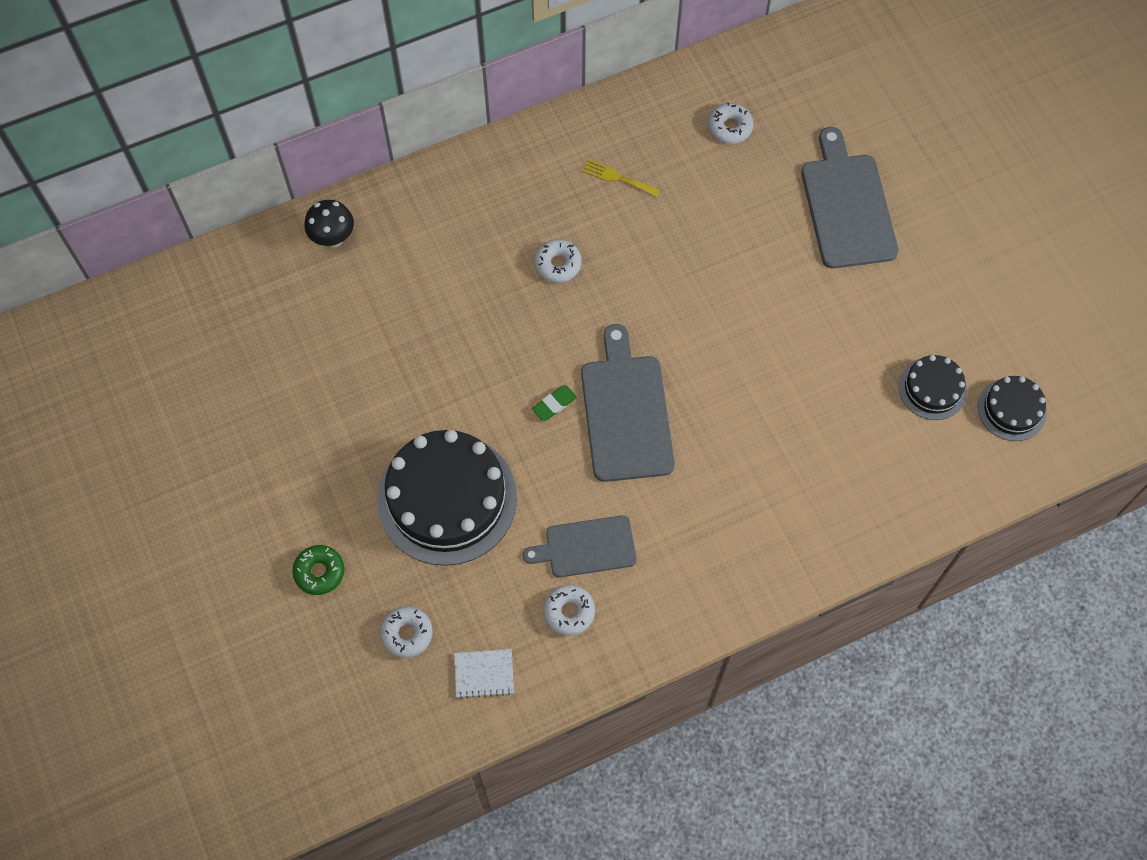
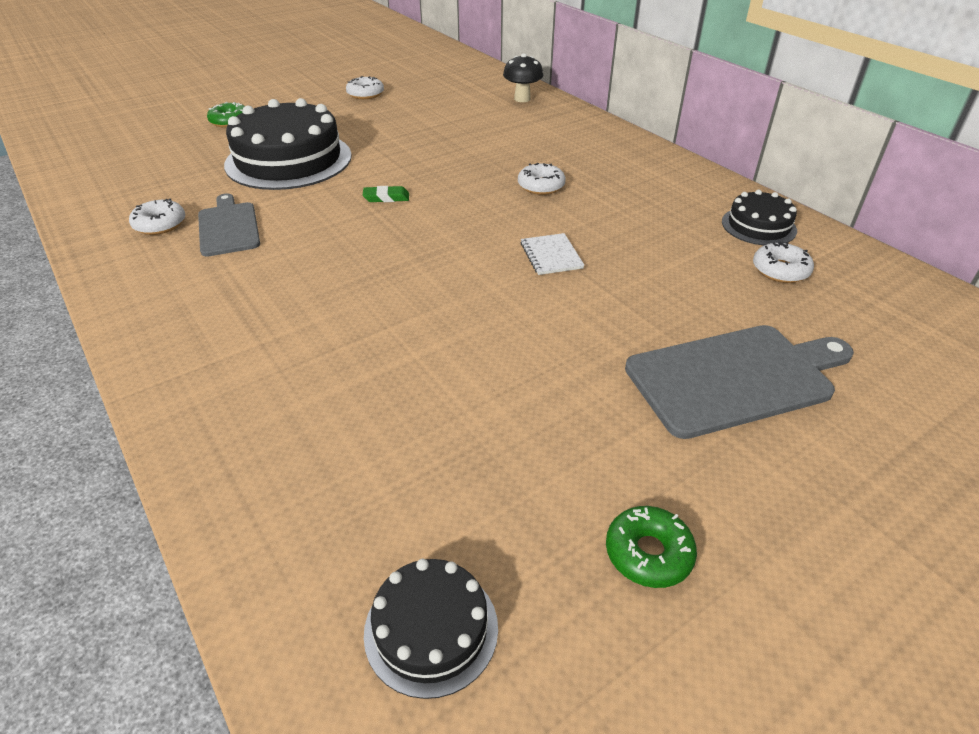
camera: 80 degrees right, 25 degrees down
white donut [380,606,433,658] -> white donut moved to [346,76,384,99]
white notebook [454,649,514,699] -> white notebook moved to [521,233,584,275]
green eraser [532,385,577,421] -> green eraser turned 45 degrees counterclockwise [363,186,409,202]
grey cutting board [581,324,675,482] -> none
yellow fork [582,159,660,197] -> none
black cake [899,355,967,420] -> black cake moved to [722,190,797,245]
none -> green donut [606,506,697,588]

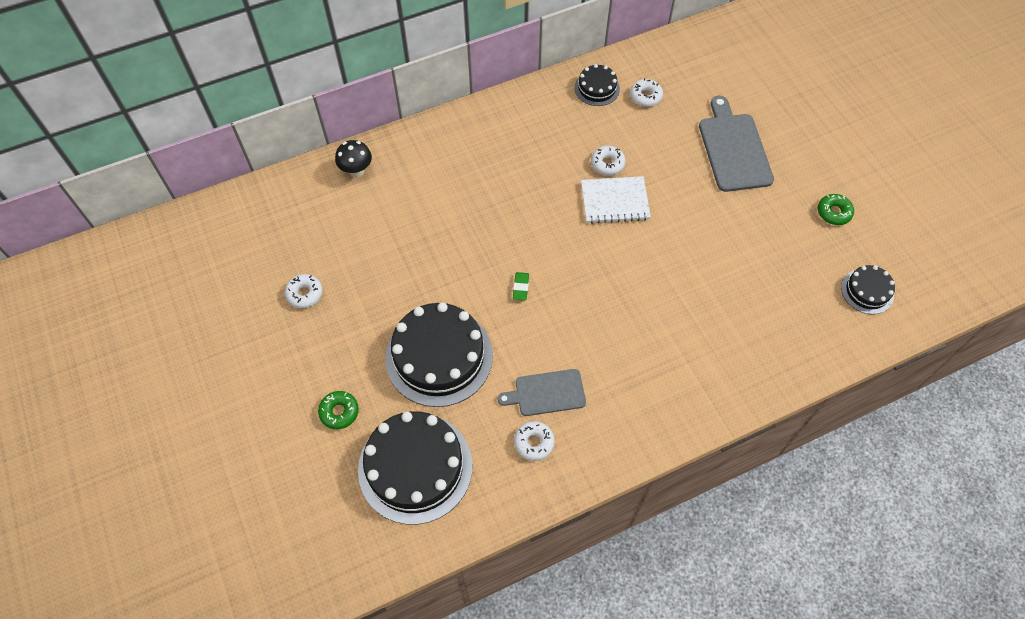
camera: 80 degrees left, 20 degrees up
white donut [518,163,566,195] -> white donut moved to [591,146,626,175]
white notebook [521,233,584,275] -> white notebook [581,176,651,224], size x1.65
none -> black cake [358,411,473,525]

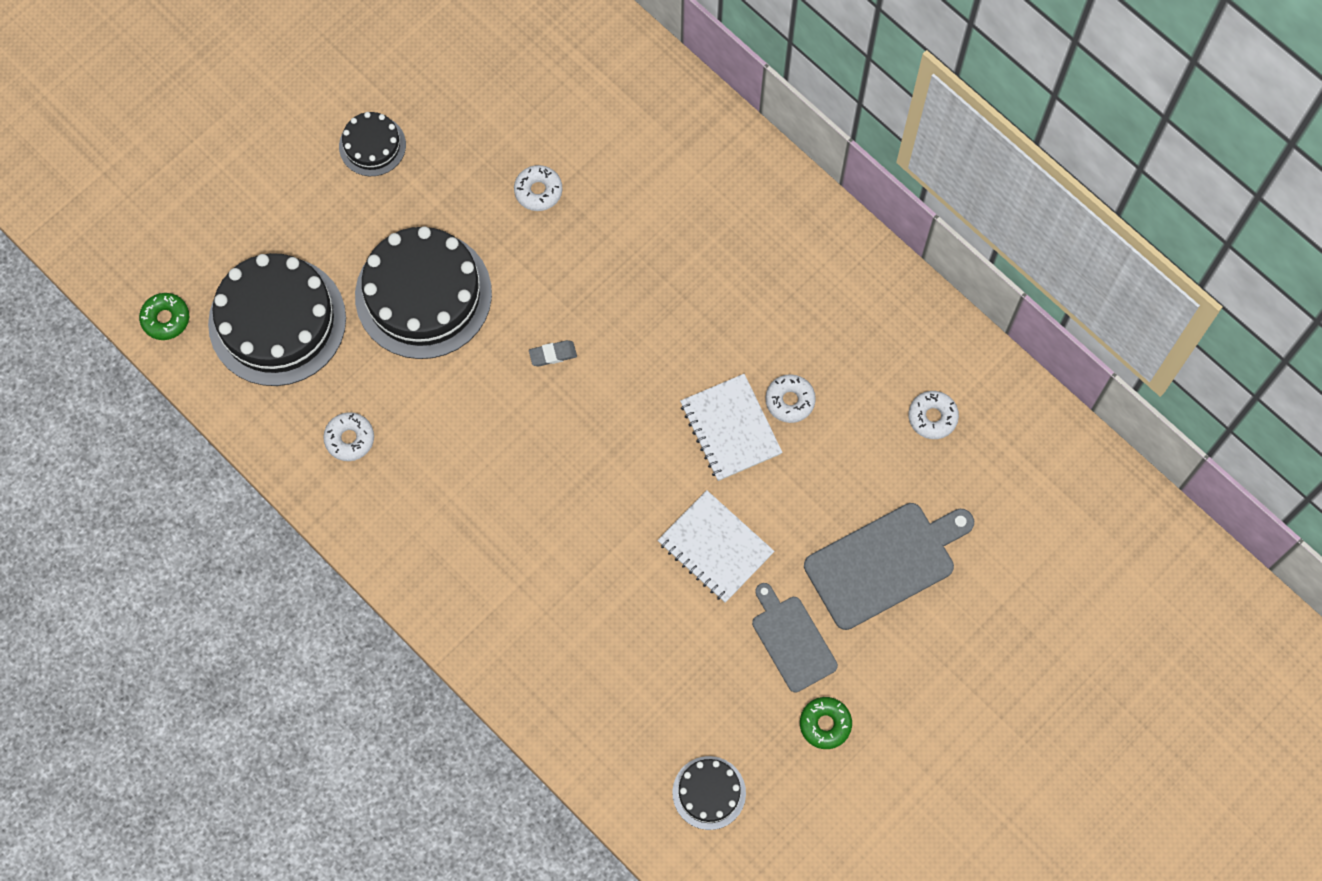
camera: 70 degrees right, 10 degrees up
white donut [285,274,323,308] -> white donut moved to [514,165,562,211]
green donut [318,391,359,429] -> green donut moved to [139,293,189,340]
black mushroom [335,140,372,177] -> none
grey cutting board [498,369,586,416] -> grey cutting board moved to [752,583,838,693]
green eraser [513,272,529,300] -> grey eraser [529,340,577,366]
black cake [574,64,620,106] -> black cake moved to [339,112,406,176]
none -> white notebook [658,490,774,603]

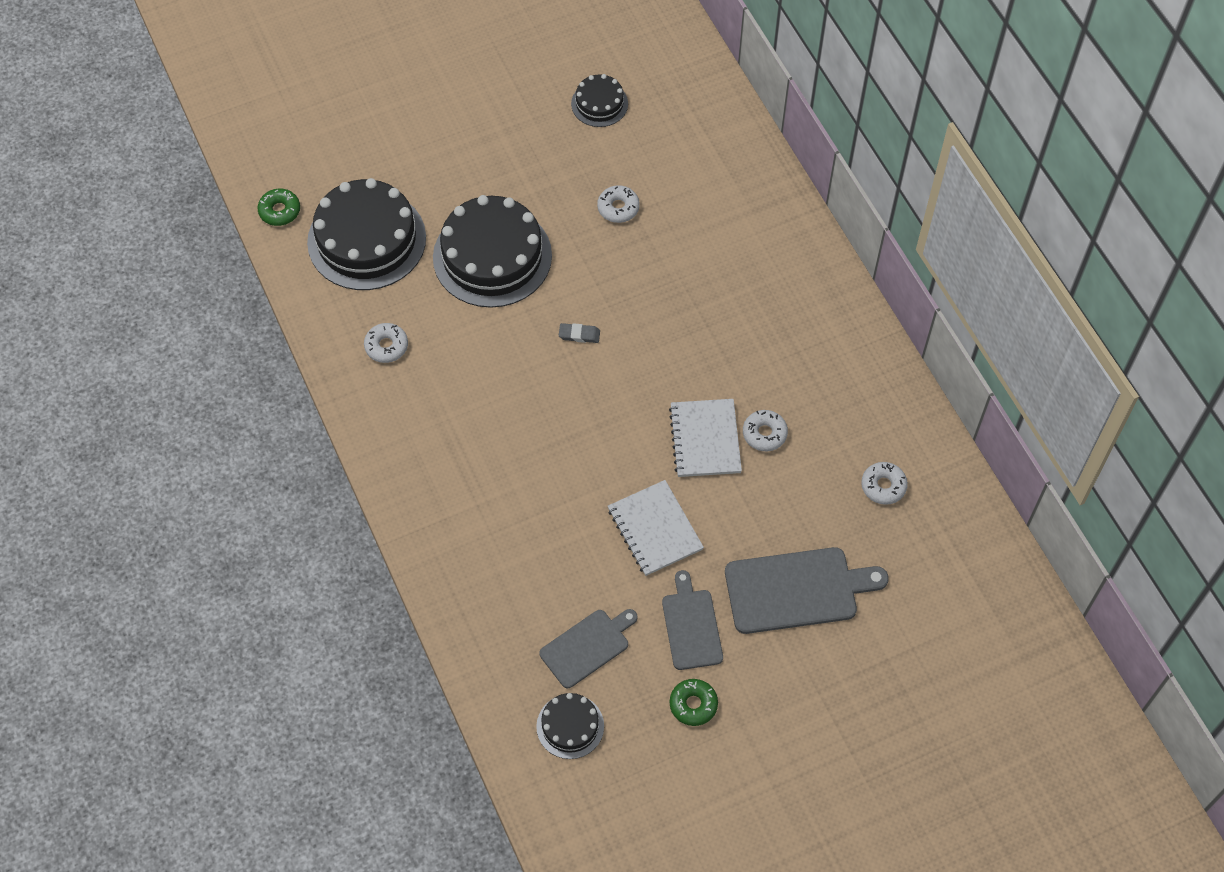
camera: 20 degrees right, 10 degrees down
black cake [339,112,406,176] -> black cake moved to [571,74,628,127]
none -> grey cutting board [539,609,638,688]

